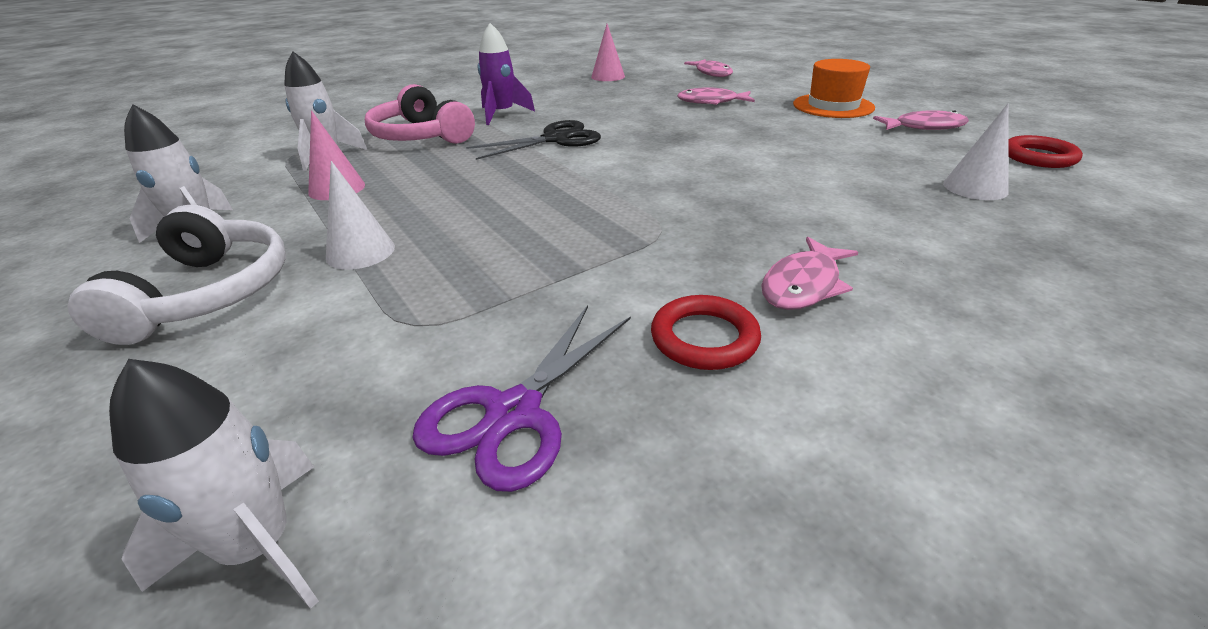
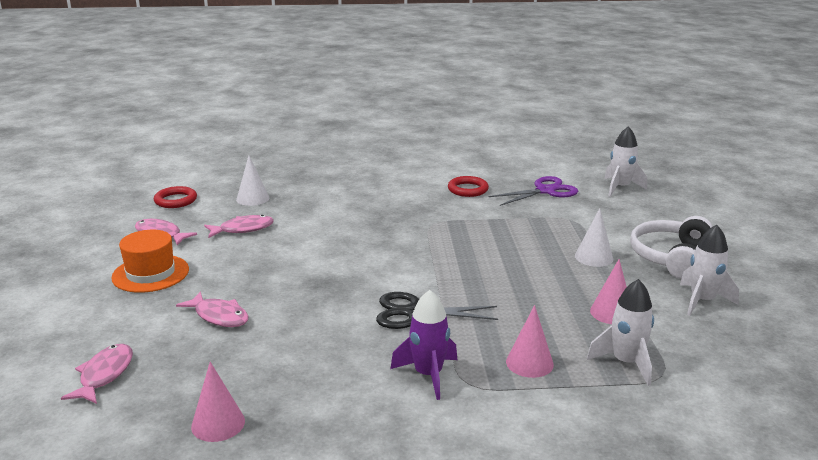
camera: 150 degrees left, 10 degrees down
pink headphones [365,84,475,144] -> pink cone [506,305,554,378]
pink fish [761,237,858,310] -> pink fish moved to [204,215,274,238]

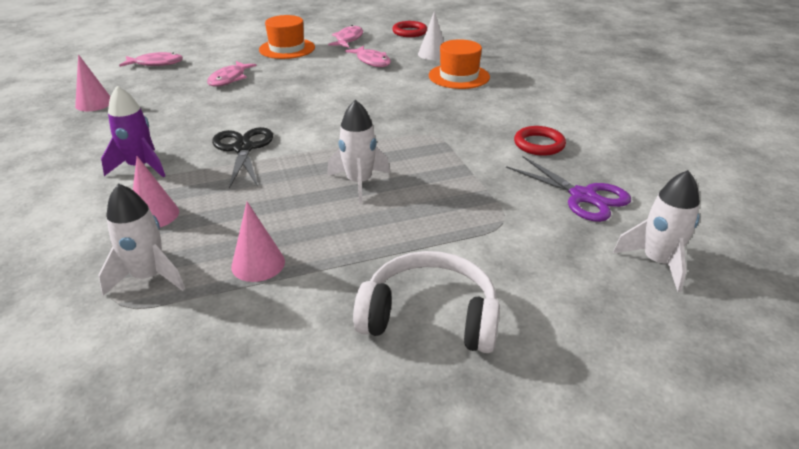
camera: 75 degrees right, 10 degrees up
white cone [575,208,613,267] -> none
white rocket [680,225,739,316] -> white rocket moved to [327,100,390,203]
none -> orange hat [429,39,490,89]

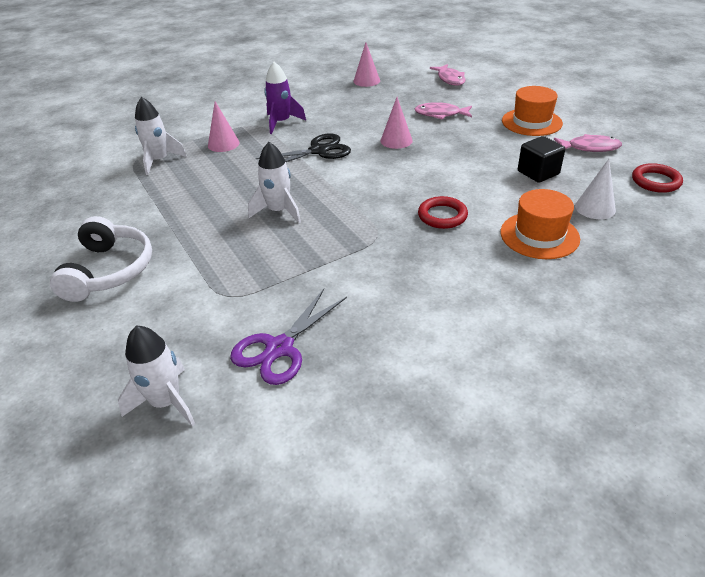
camera: 80 degrees right, 5 degrees up
pink cone [231,202,285,282] -> pink cone moved to [380,97,413,149]
pink fish [345,46,391,67] -> black cube [518,136,565,183]
red ring [514,126,566,156] -> red ring moved to [418,196,468,229]

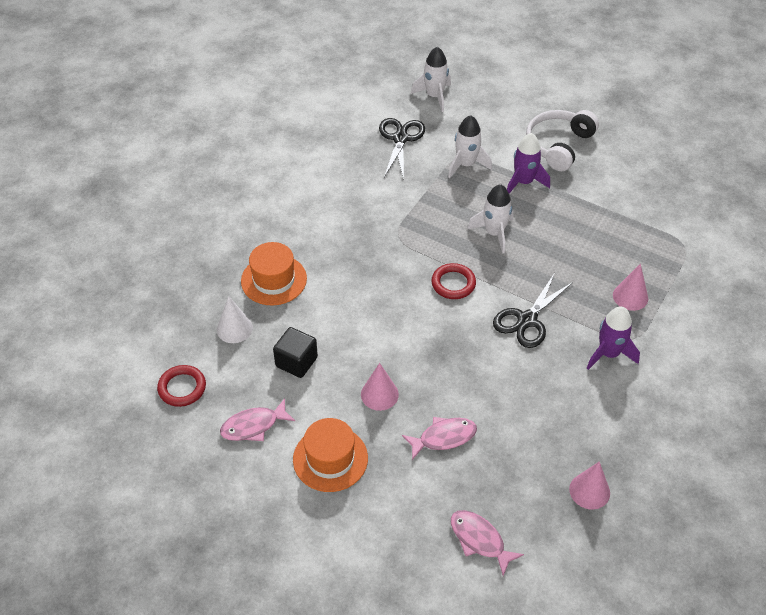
camera: 150 degrees right, 10 degrees up
white headphones [50,216,152,302] -> white headphones turned 60 degrees clockwise [526,110,599,171]
white rocket [135,97,187,175] -> white rocket moved to [448,115,492,178]
purple scissors [230,289,347,385] -> black scissors [379,118,425,180]
pink cone [380,97,413,149] -> pink cone moved to [361,363,399,411]
red ring [418,196,468,229] -> red ring moved to [431,263,476,299]
none -> purple rocket [507,133,550,193]

